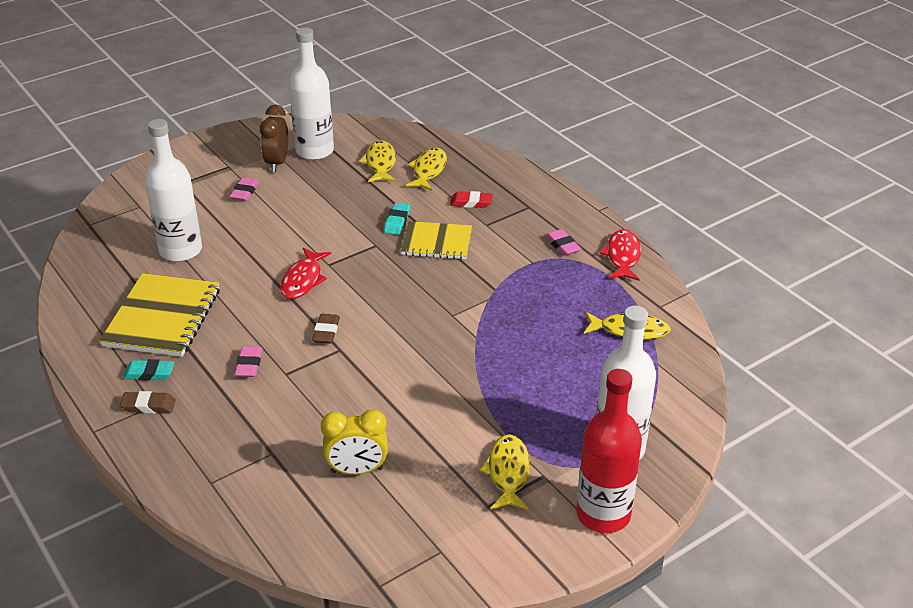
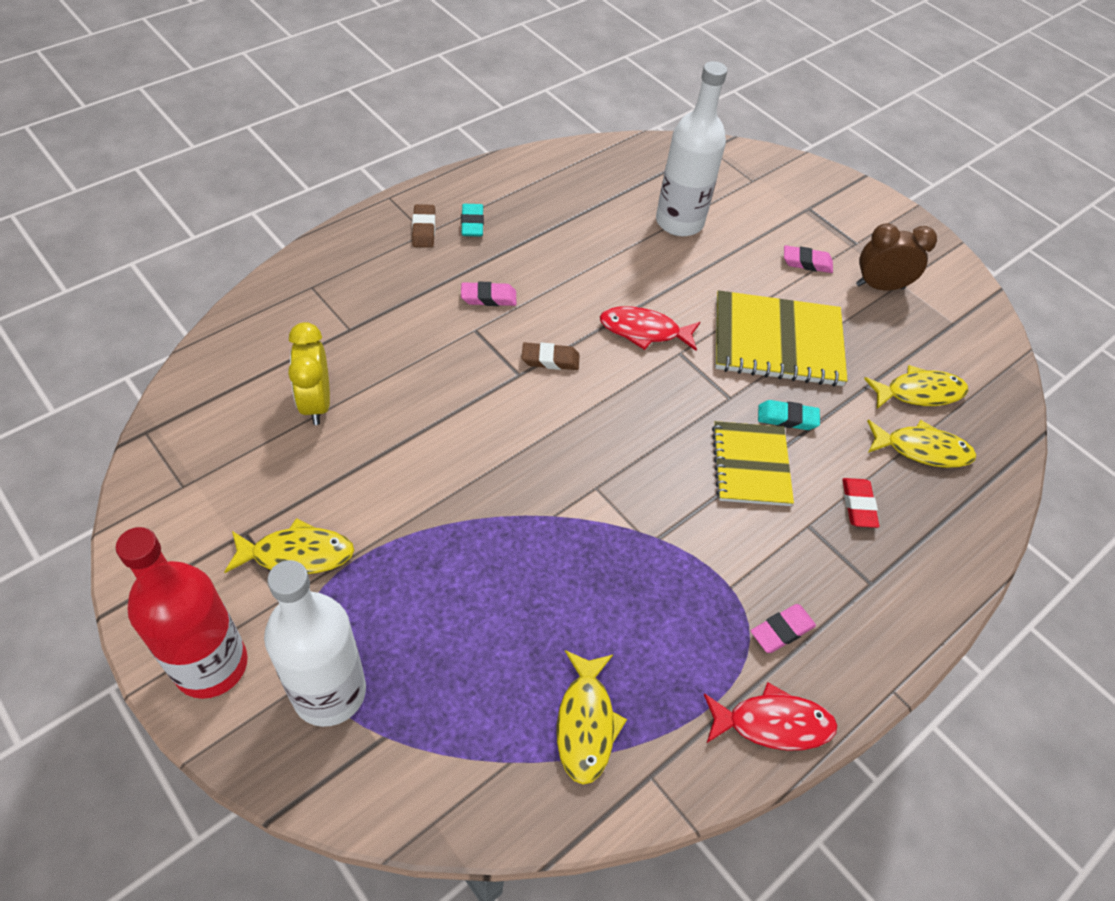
camera: 80 degrees right, 15 degrees up
yellow notebook [99,273,220,357] -> yellow notebook moved to [715,290,848,387]
white bottle [289,27,334,160] -> none

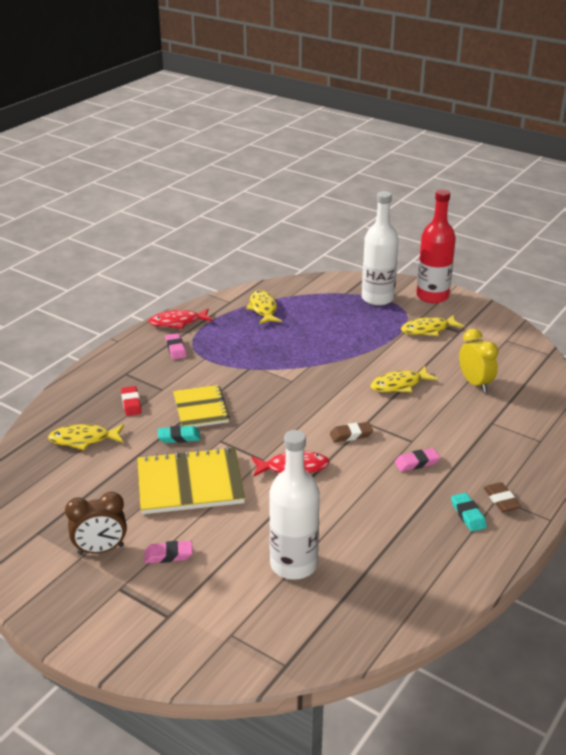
camera: 170 degrees right, 20 degrees down
pink eraser [751,604,816,653] -> pink eraser turned 60 degrees counterclockwise [165,333,187,359]
yellow fish [864,365,968,409] -> yellow fish moved to [370,366,438,392]

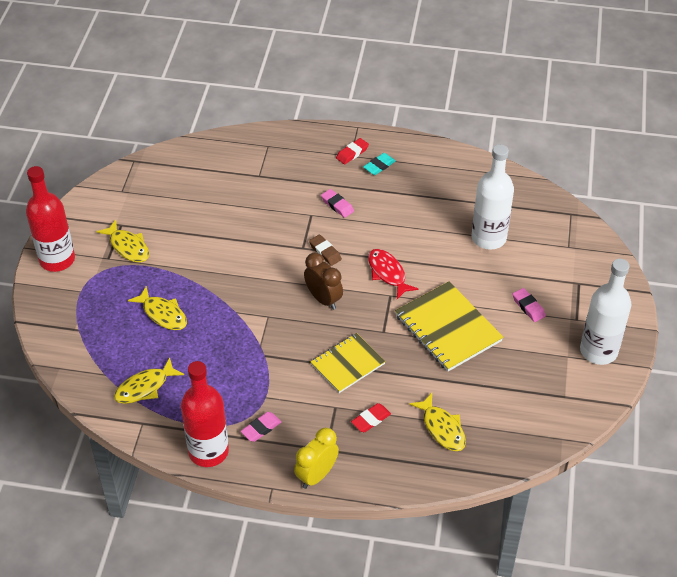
camera: 115 degrees left, 15 degrees up
brown clock [65,492,127,555] -> brown clock moved to [304,253,343,310]
red fish [148,308,213,329] -> red bottle [181,361,229,467]
turquoise eraser [158,426,200,443] -> none
white bottle [362,191,399,306] -> white bottle moved to [580,259,631,365]
yellow fish [370,366,438,392] -> yellow fish moved to [128,286,187,330]
yellow clock [459,329,498,392] -> yellow clock moved to [294,428,339,489]
brown eraser [484,482,521,512] -> red eraser [336,138,369,164]

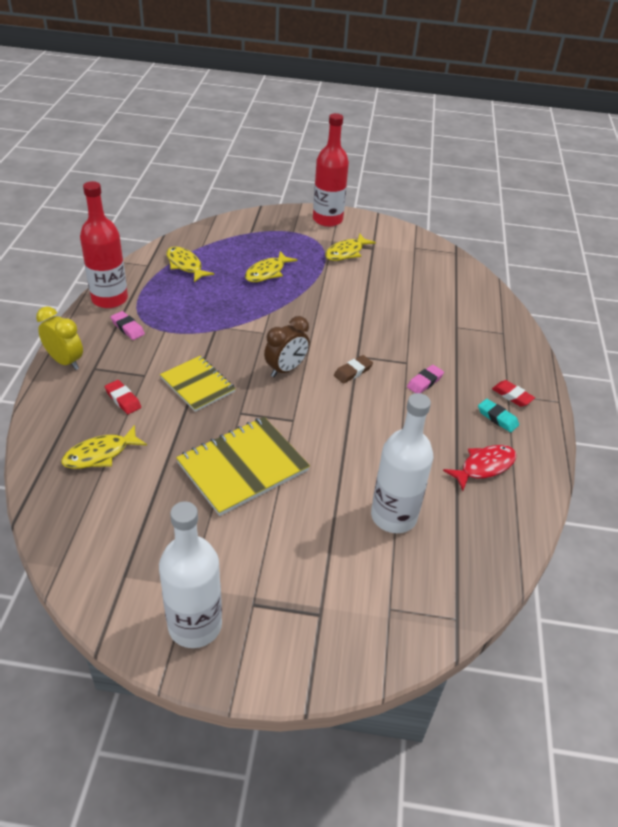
camera: 85 degrees right, 5 degrees down
red fish [368,249,418,299] -> red fish moved to [443,445,516,491]
pink eraser [512,288,546,322] -> none

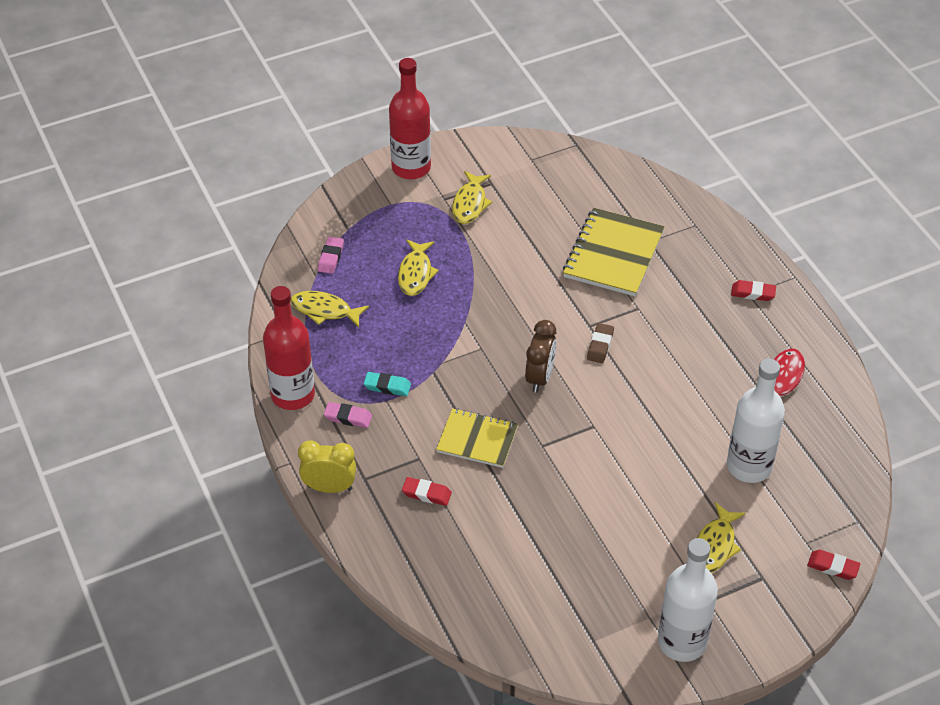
camera: 30 degrees left, 5 degrees up
yellow fish [61,425,147,469] -> yellow fish moved to [697,502,746,573]
yellow notebook [176,417,310,516] -> yellow notebook moved to [563,208,665,296]
pink eraser [407,365,444,393] -> pink eraser moved to [318,237,344,274]
turquoise eraser [478,399,519,432] -> turquoise eraser moved to [364,372,411,396]
none -> red eraser [807,550,860,580]

